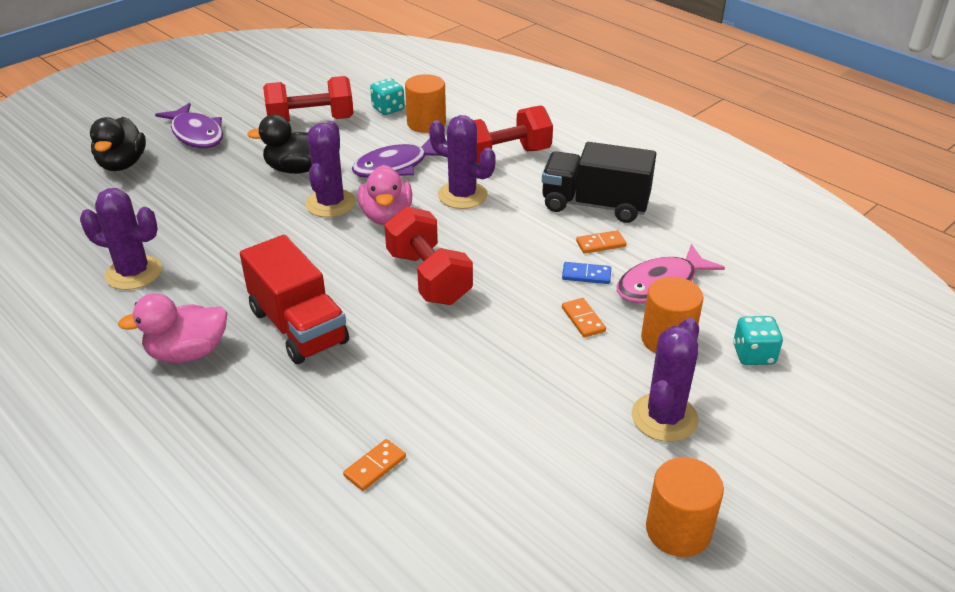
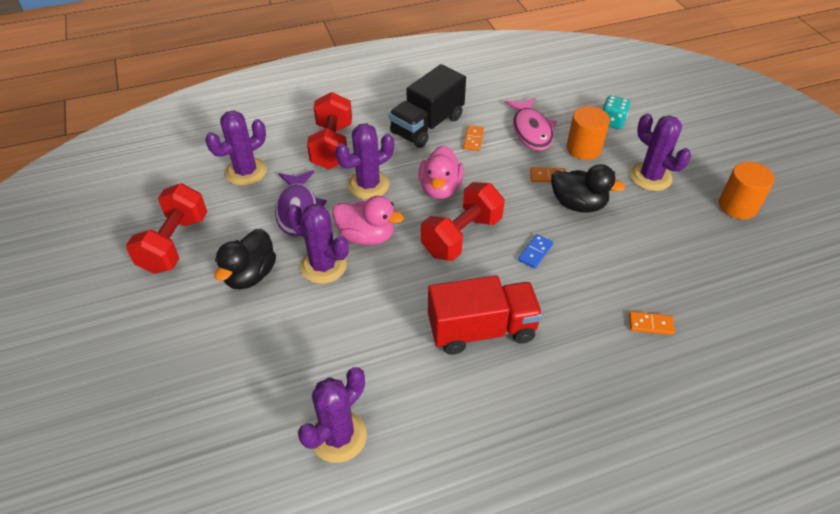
camera: 65 degrees left, 10 degrees up
black duck [90,117,146,171] -> black duck moved to [551,164,625,213]
pink duck [118,293,227,363] -> pink duck moved to [419,146,464,199]
purple fish [155,103,223,148] -> none
orange domino [343,439,406,491] -> orange domino turned 60 degrees counterclockwise [629,311,675,335]
turquoise dice [370,78,405,115] -> none
red dumbbell [384,206,473,305] -> red dumbbell turned 45 degrees counterclockwise [421,182,505,261]
orange cylinder [405,74,446,133] -> purple cactus [205,110,267,186]
blue domino [562,262,611,284] -> blue domino moved to [518,234,553,269]

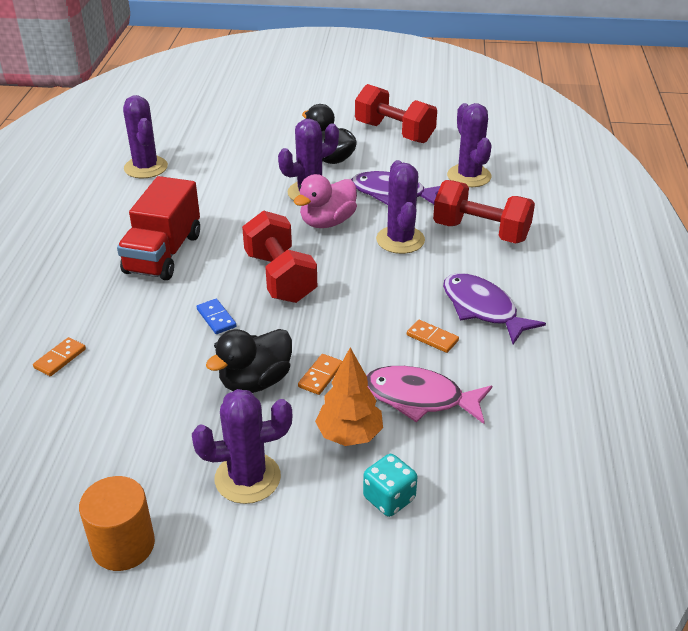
camera: 115 degrees right, 10 degrees down
black truck [389,64,466,148] -> purple fish [443,273,546,344]
pink duck [419,146,464,199] -> none
orange cylinder [567,106,610,160] -> orange tree [315,347,383,446]

